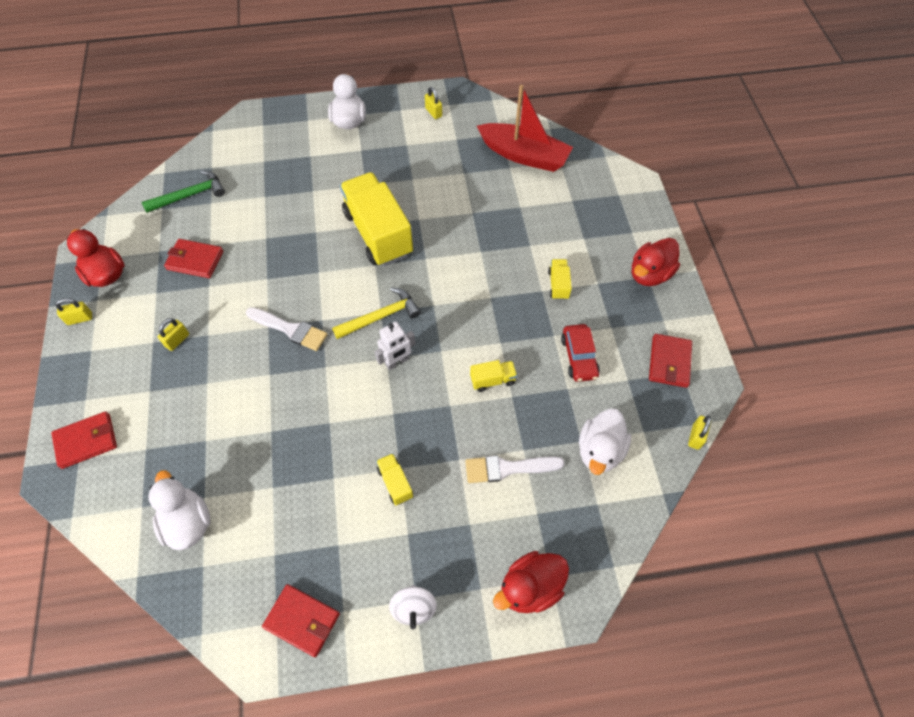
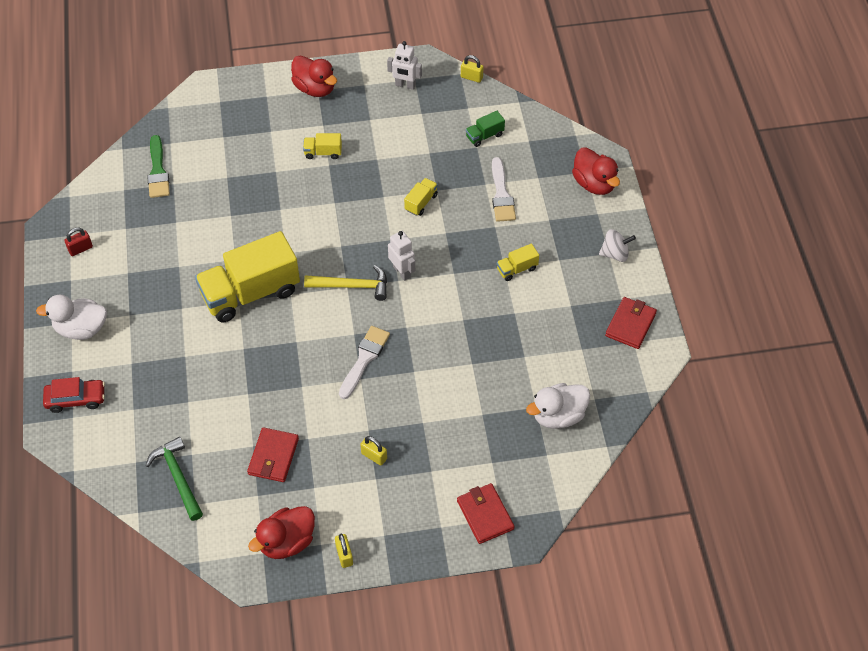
camera: 90 degrees left, 5 degrees down
yellow hammer [332,287,421,339] -> yellow hammer turned 120 degrees clockwise [304,265,387,301]
yellow padlock [425,87,442,119] -> red padlock [64,227,93,256]
yellow truck [470,360,517,392] -> yellow truck turned 45 degrees clockwise [404,178,438,216]
red boat [477,85,573,172] -> green brush [147,135,170,198]
red car [561,324,600,382] -> red car moved to [43,377,105,413]
white duck [579,409,631,475] -> green truck [466,111,505,147]
red wallet [649,334,692,388] -> white robot [387,41,422,90]

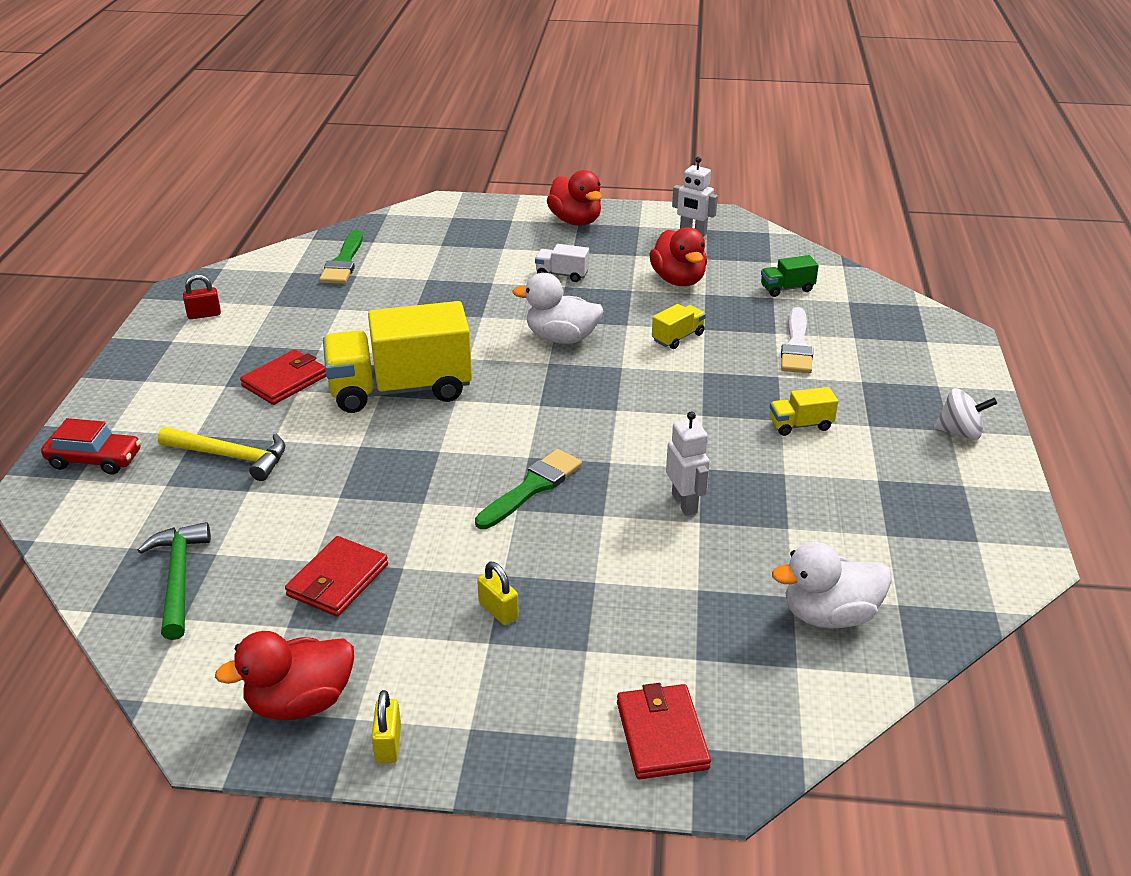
camera: 15 degrees right, 20 degrees down
white duck [36,295,107,340] -> white duck moved to [512,273,603,344]
yellow truck [303,133,342,159] -> white truck [535,244,589,282]
yellow hammer [304,265,387,301] -> yellow hammer moved to [158,427,286,481]
white brush [339,326,390,399] -> green brush [475,449,582,529]
white robot [388,231,415,281] -> white robot moved to [666,411,710,515]
yellow padlock [461,55,484,83] -> none
red duck [572,147,620,195] -> red duck moved to [649,227,707,286]
red wallet [605,297,657,349] -> red wallet moved to [240,350,326,405]

